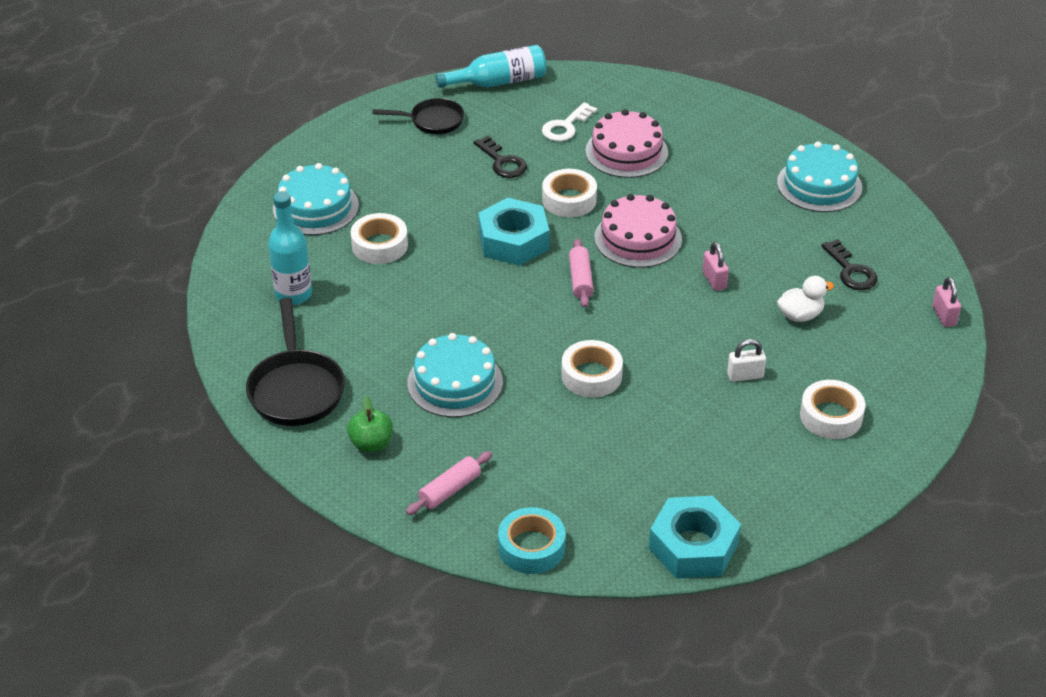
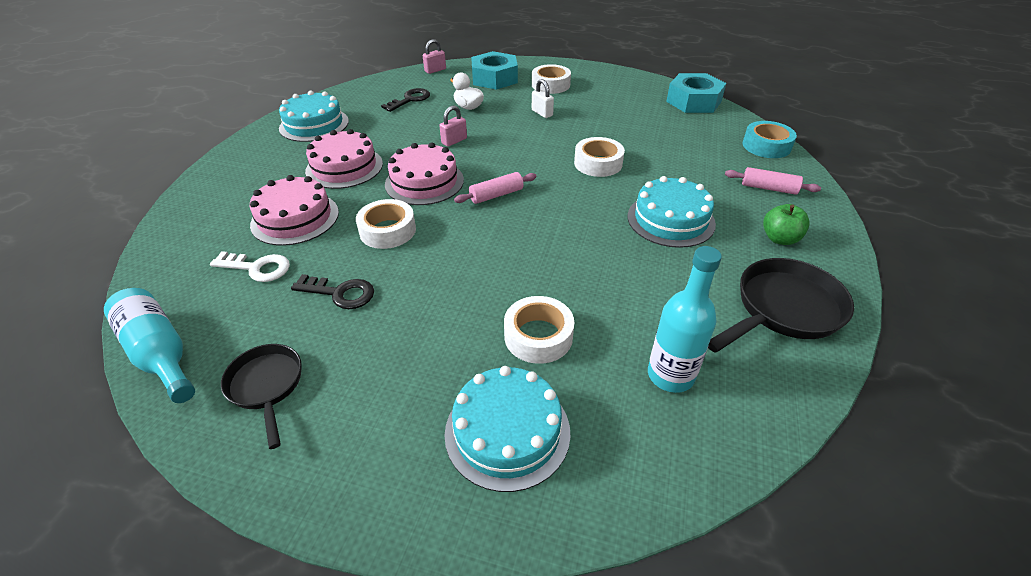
camera: 115 degrees left, 0 degrees up
black key [474,136,527,178] -> black key turned 75 degrees clockwise [291,274,374,309]
turquoise nut [478,198,549,266] -> turquoise nut moved to [471,51,518,90]
none -> pink cake [305,129,383,189]

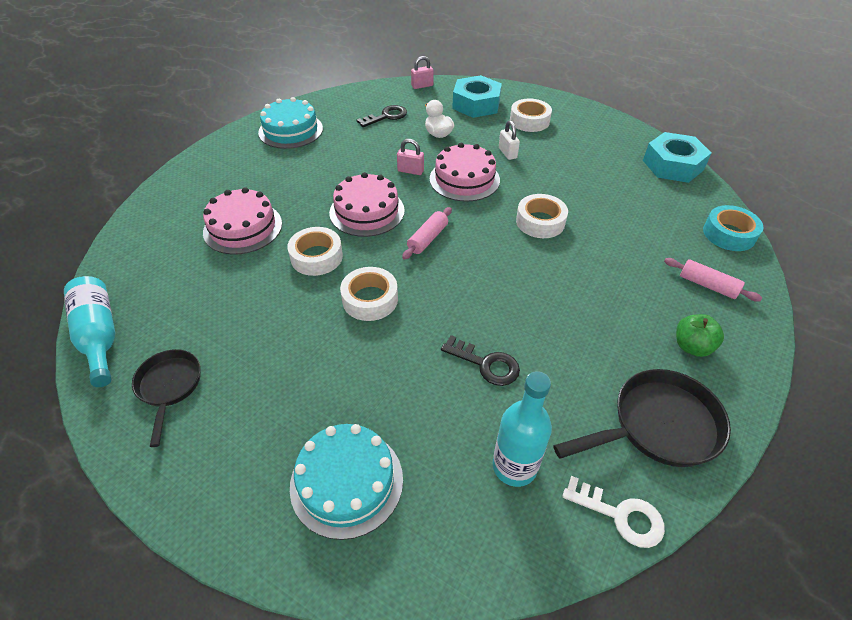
camera: 15 degrees right, 5 degrees up
white key [210,251,290,282] -> white key moved to [562,476,665,548]
black key [291,274,374,309] -> black key moved to [441,335,520,386]
pink cake [305,129,383,189] -> pink cake moved to [430,143,500,202]
pink padlock [439,105,467,147] -> pink padlock turned 45 degrees clockwise [397,139,424,175]
pink rolling pin [454,172,537,204] -> pink rolling pin turned 45 degrees counterclockwise [402,207,452,260]
white tape [504,296,574,364] -> white tape moved to [340,267,398,321]
turquoise cake [628,176,716,248] -> none

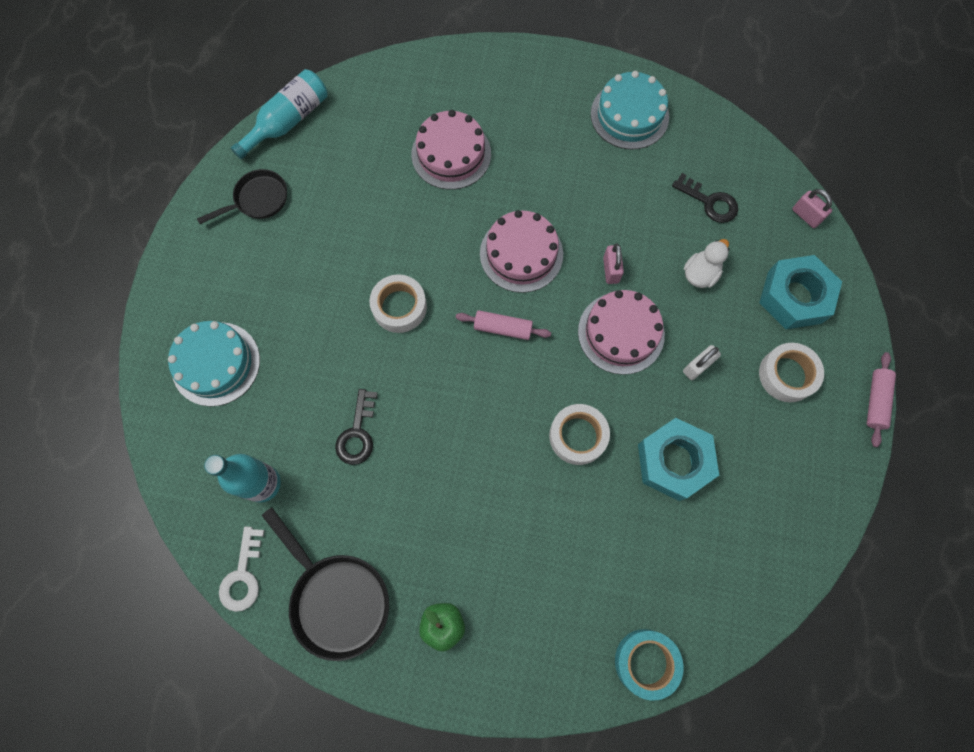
camera: 70 degrees right, 25 degrees up
white tape [287,227,343,276] -> none
turquoise nut [643,132,711,183] -> turquoise nut moved to [638,418,719,501]
pink rolling pin [664,258,762,301] -> pink rolling pin moved to [867,352,896,447]

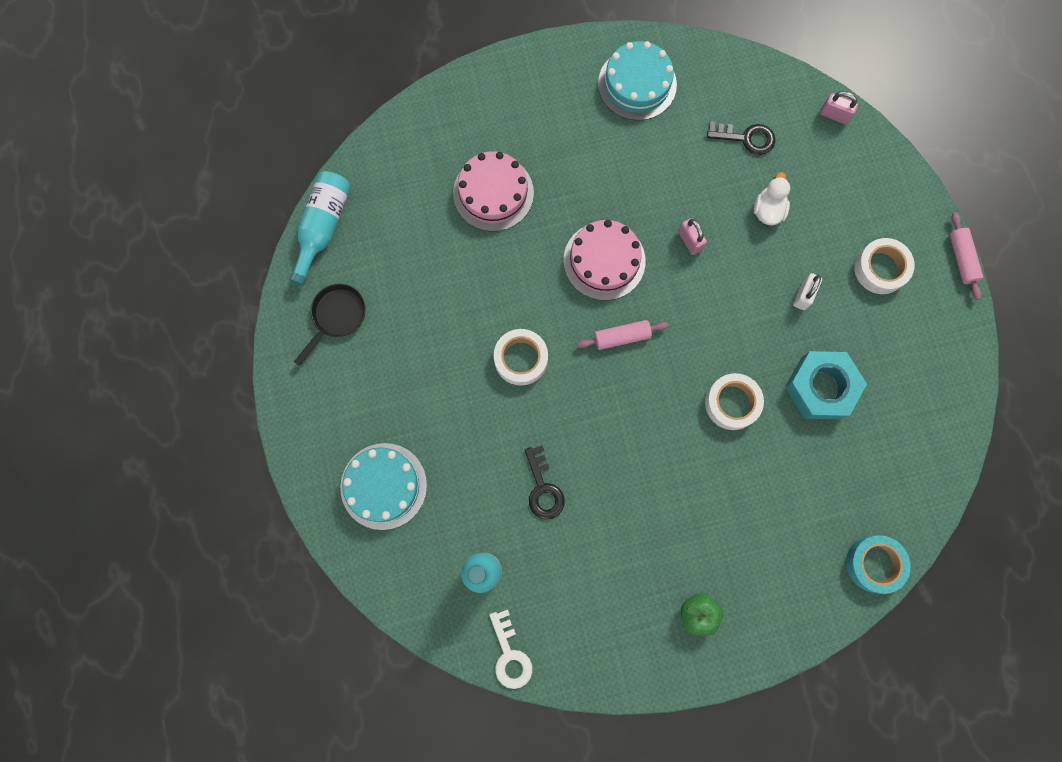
camera: 25 degrees left, 5 degrees up
black pan [262,508,389,661] -> none
pink cake [578,290,665,375] -> none
turquoise nut [759,255,842,329] -> none

